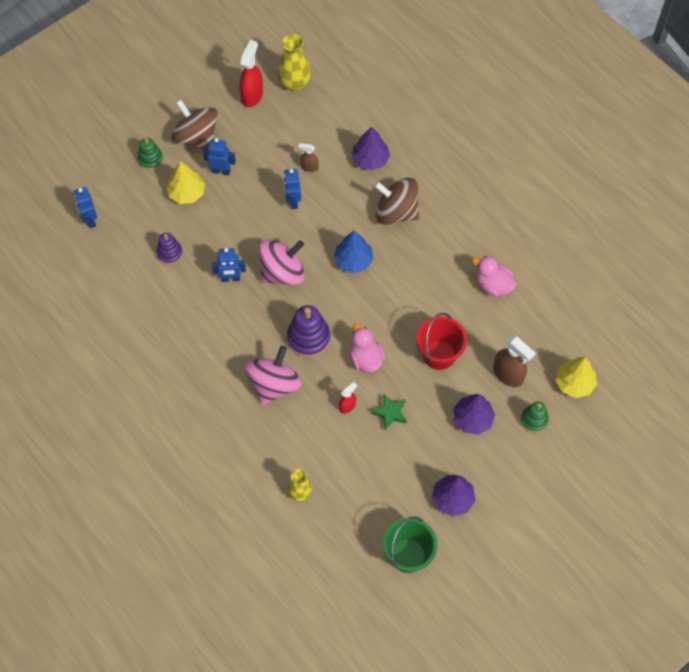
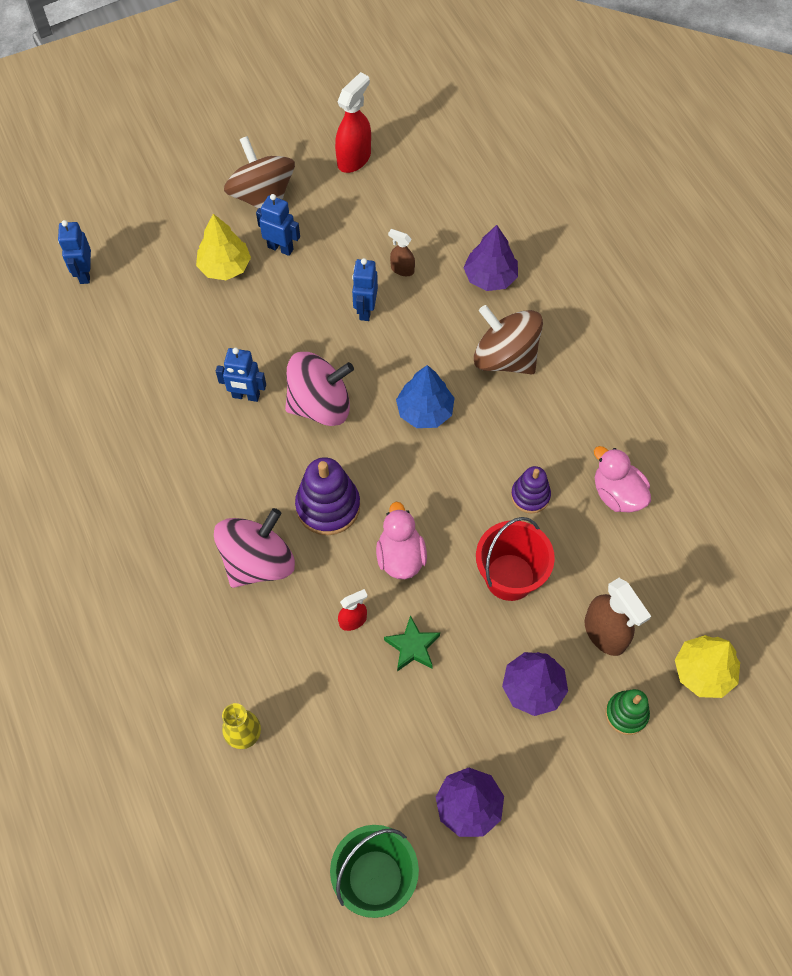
camera: 15 degrees right, 0 degrees up
green stacking toy [138,138,163,170] -> none
purple stacking toy [156,233,183,265] -> purple stacking toy moved to [511,466,551,514]
yellow vase [278,34,311,91] -> none

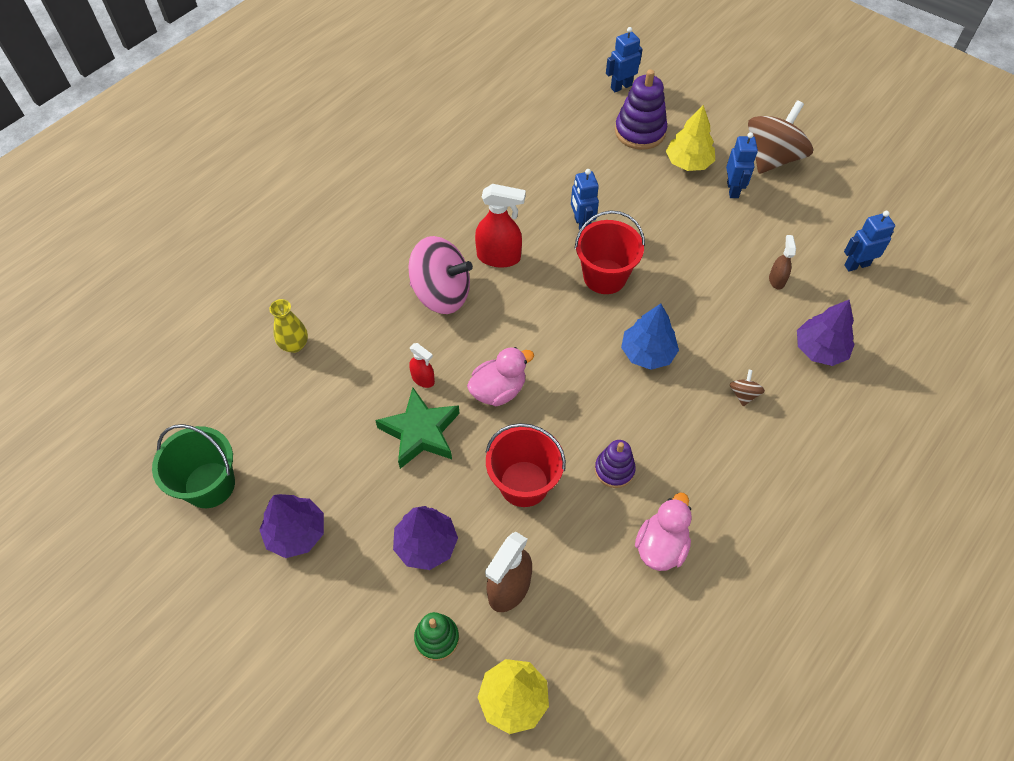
camera: 65 degrees right, 5 degrees down
pink spinning top [285,352,354,426] -> red bucket [575,210,645,294]
purple stacking toy [295,457,360,535] -> purple stacking toy moved to [615,69,667,150]
red spray bottle [335,72,371,173] -> red spray bottle moved to [475,184,526,268]
blue robot [352,258,378,321] -> blue robot moved to [844,211,895,272]
green star [384,615,440,671] -> green star [375,388,460,469], size x1.59
brown spinning top [474,305,543,374] -> brown spinning top [730,370,765,407], size x0.41

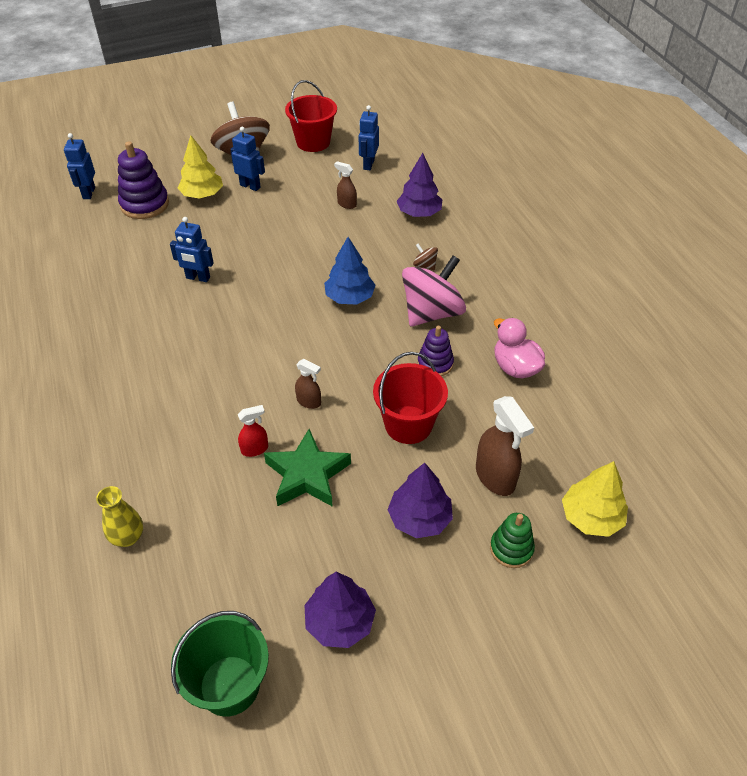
camera: 60 degrees left, 10 degrees down
pink spinning top [408,236,473,314] -> pink spinning top moved to [402,255,466,326]
pink duck [467,347,534,406] -> brown spray bottle [295,359,321,409]
red spray bottle [475,184,526,268] -> none
red bucket [575,210,645,294] -> red bucket moved to [285,80,337,152]

